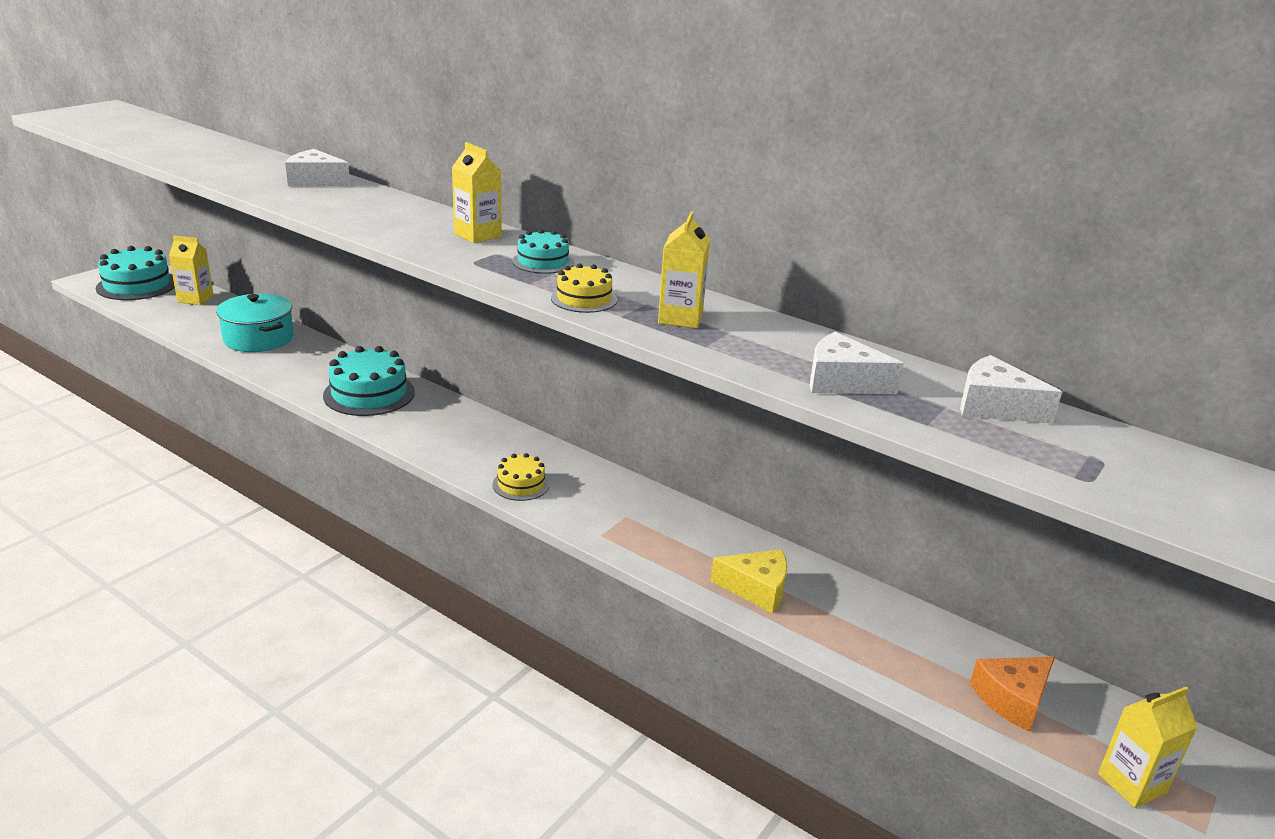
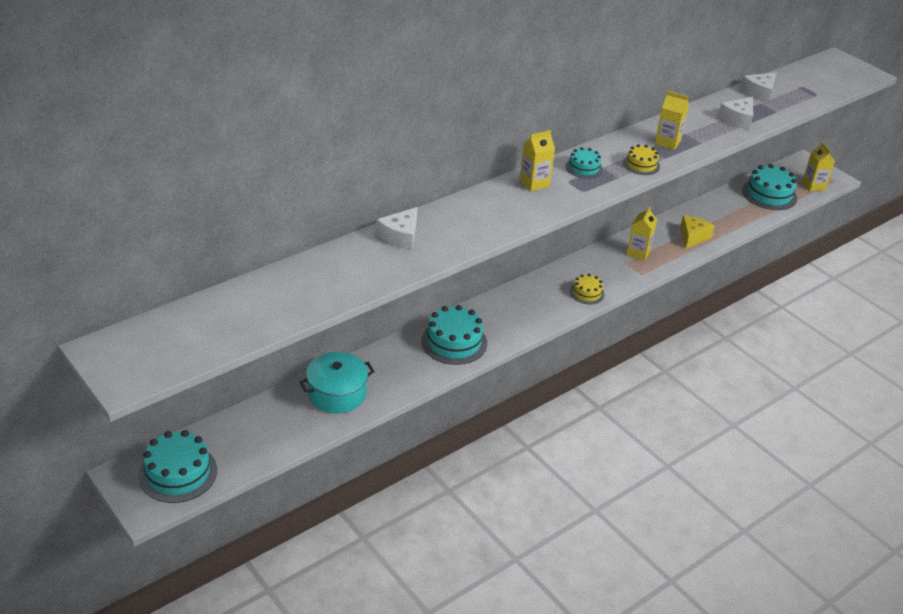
camera: 75 degrees left, 10 degrees up
yellow carton [169,235,214,305] -> yellow carton moved to [626,206,657,261]
orange cheese [970,657,1055,732] -> turquoise cake [742,164,797,210]

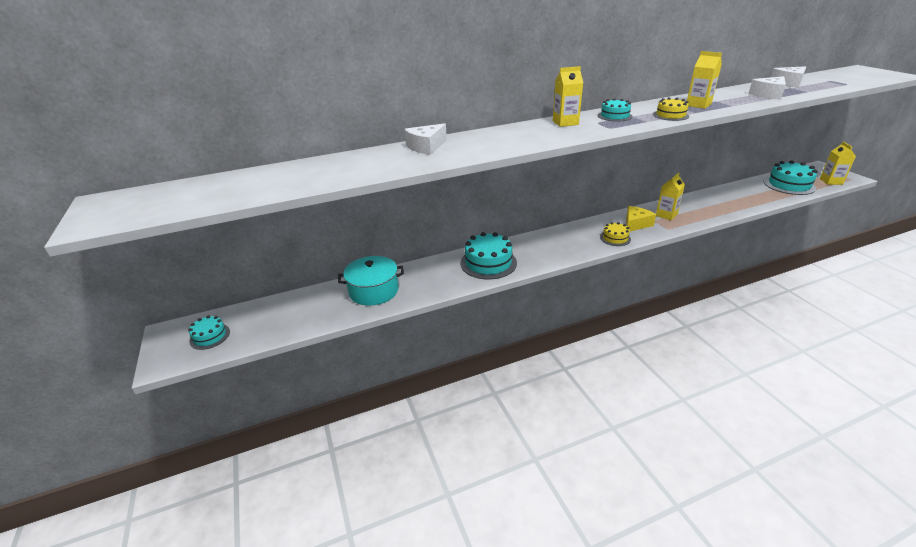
camera: 20 degrees right, 5 degrees down
turquoise cake [139,430,217,503] -> turquoise cake [188,315,230,350], size x0.56
yellow cheese [680,215,715,249] -> yellow cheese moved to [626,206,656,231]

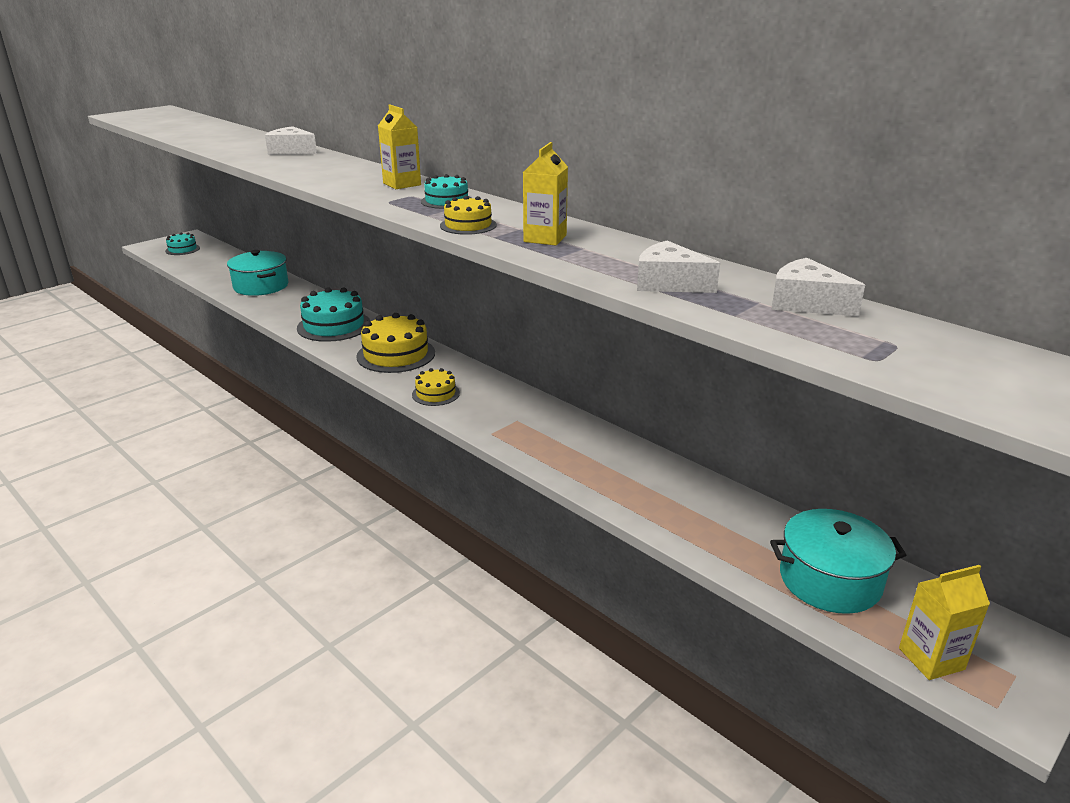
camera: 65 degrees right, 5 degrees down
yellow cheese [626,206,656,231] -> none
yellow carton [656,173,685,221] -> none
turquoise cake [764,161,817,195] -> turquoise pot [770,509,906,614]
none -> yellow cake [356,313,435,373]

